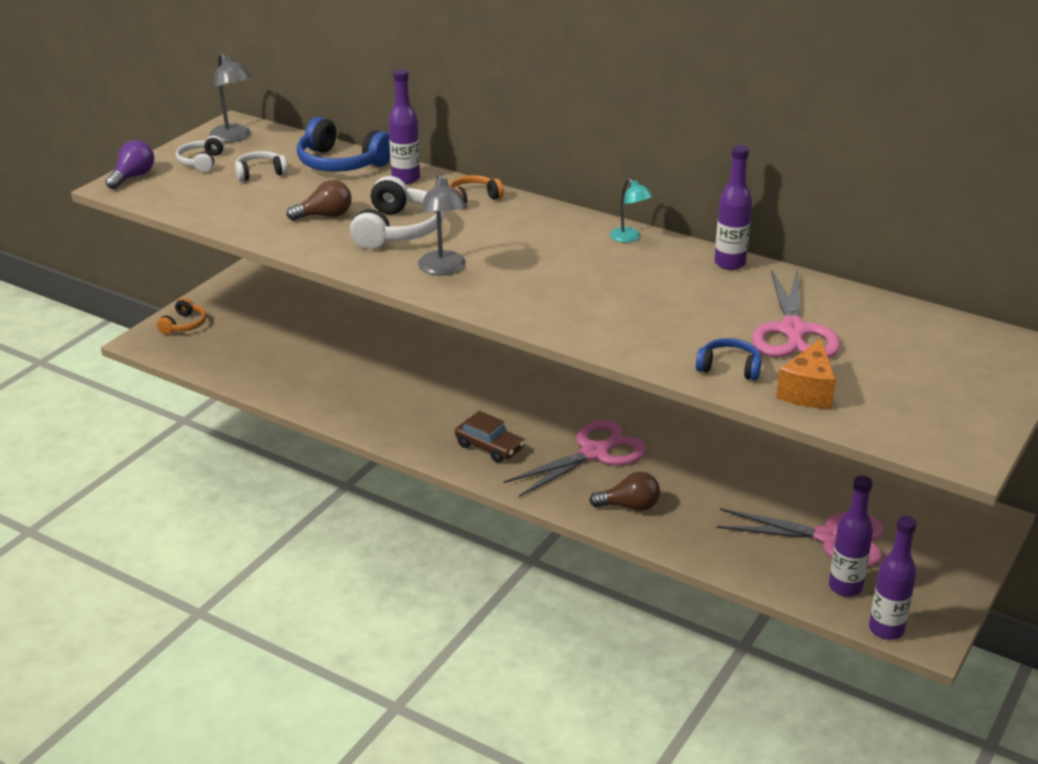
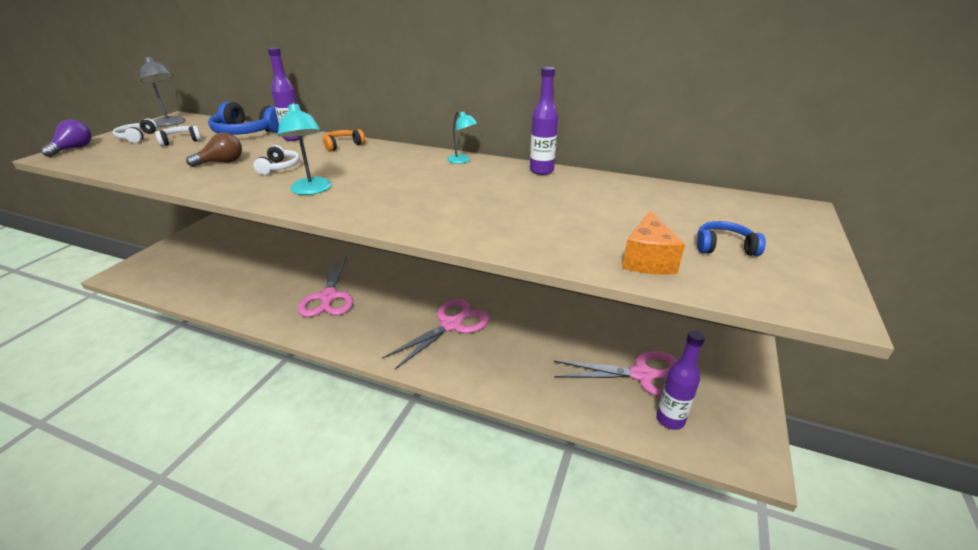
camera: 10 degrees left, 0 degrees up
orange headphones [157,298,207,335] -> none
white headphones [350,176,445,249] -> white headphones [254,145,300,175], size x0.56
grey lamp [418,173,467,275] -> turquoise lamp [278,102,331,195]
brown car [455,411,524,463] -> none
brown light bulb [589,472,660,511] -> none
blue headphones [696,338,762,381] -> blue headphones moved to [697,221,766,256]
pink scissors [752,268,840,358] -> pink scissors moved to [297,256,353,317]
purple bottle [869,516,917,640] -> none

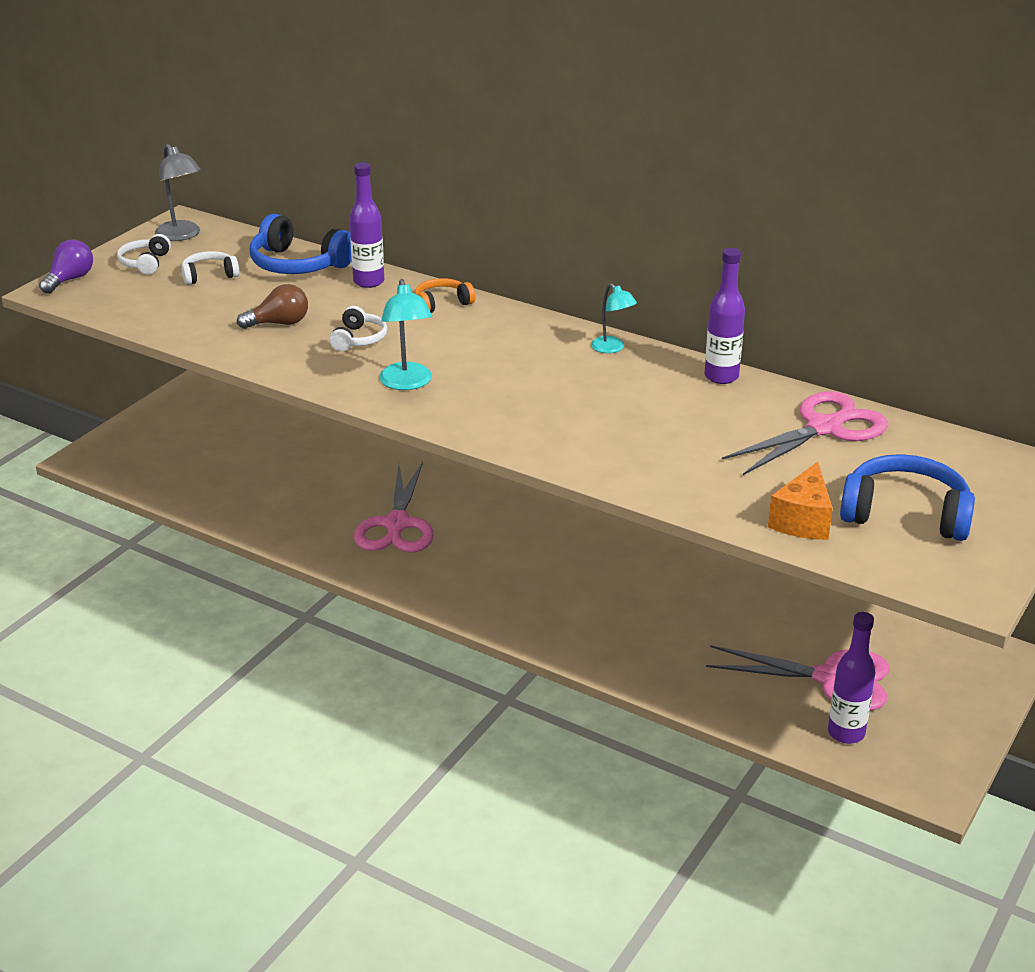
camera: 10 degrees right, 0 degrees up
pink scissors [382,299,489,369] -> pink scissors moved to [722,391,888,475]
blue headphones [697,221,766,256] -> blue headphones [840,454,975,541], size x1.79

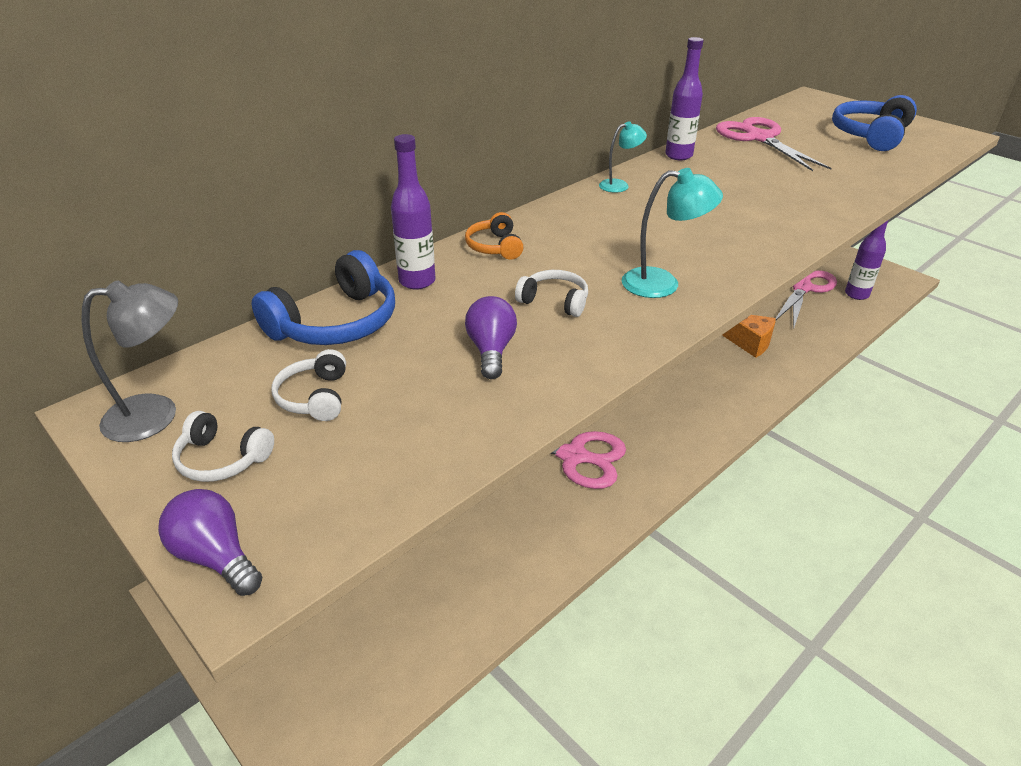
camera: 75 degrees left, 5 degrees up
brown light bulb [237,284,308,329] -> purple light bulb [465,296,517,379]
orange cheese [768,461,833,540] -> orange cheese moved to [722,315,776,358]

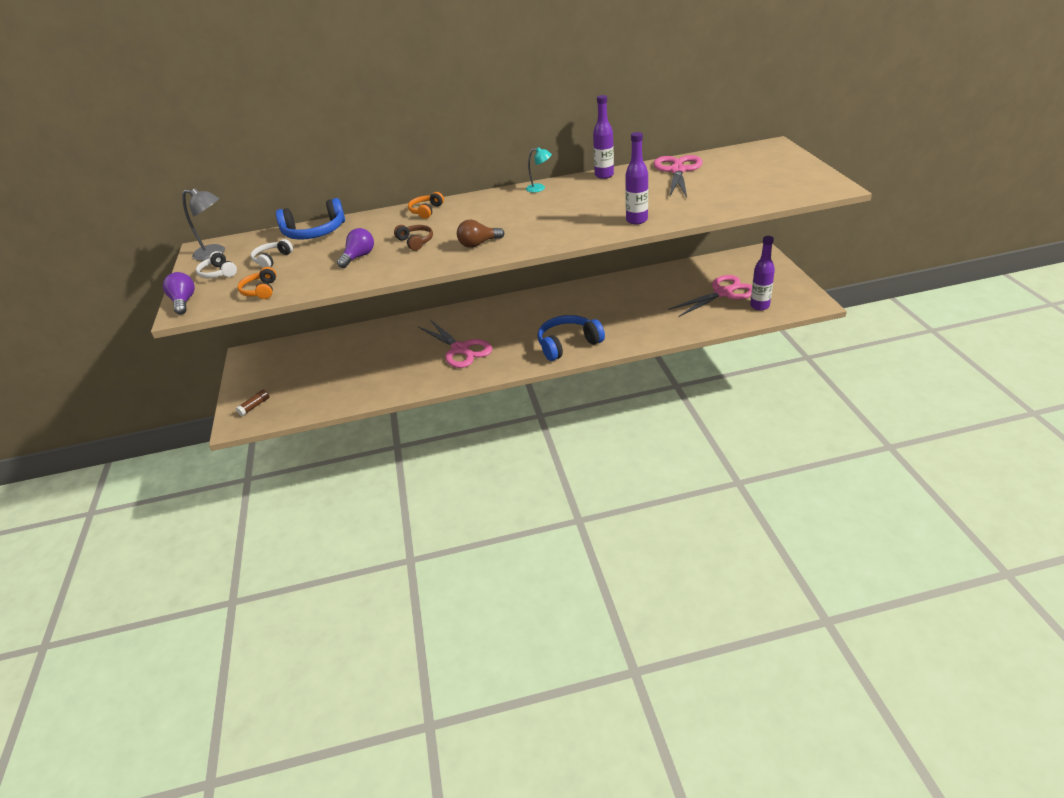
camera: 35 degrees right, 0 degrees up
purple bottle [391,134,436,290] -> purple bottle moved to [625,132,648,225]
white headphones [515,270,588,317] -> brown headphones [394,225,433,251]
turquoise lamp [622,168,723,298] -> brown light bulb [457,220,504,248]
orange cheese [722,315,776,358] -> none
blue headphones [832,95,917,151] -> blue headphones moved to [538,315,605,361]
none -> brown glue stick [236,389,270,416]
none -> orange headphones [238,267,277,299]

